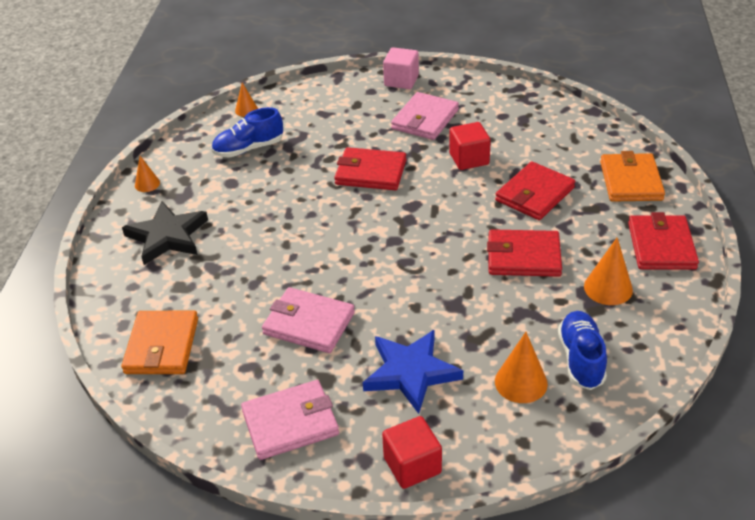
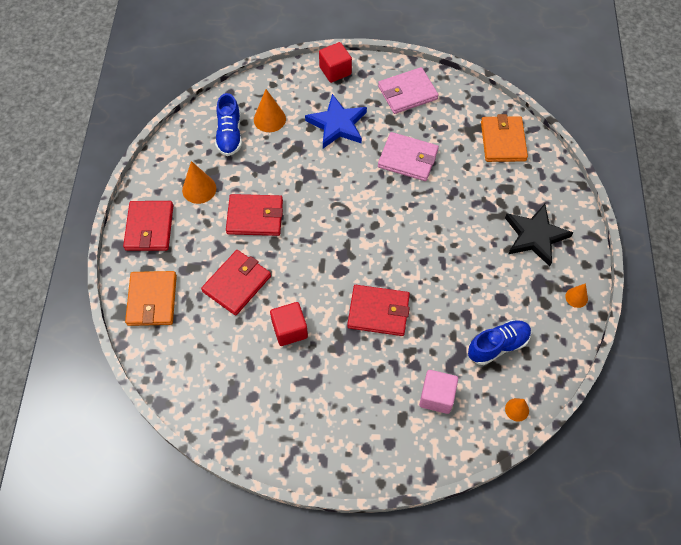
camera: 175 degrees right, 20 degrees up
pink cube [383,47,419,89] -> pink cube moved to [419,370,458,414]
pink wallet [391,92,459,140] -> none

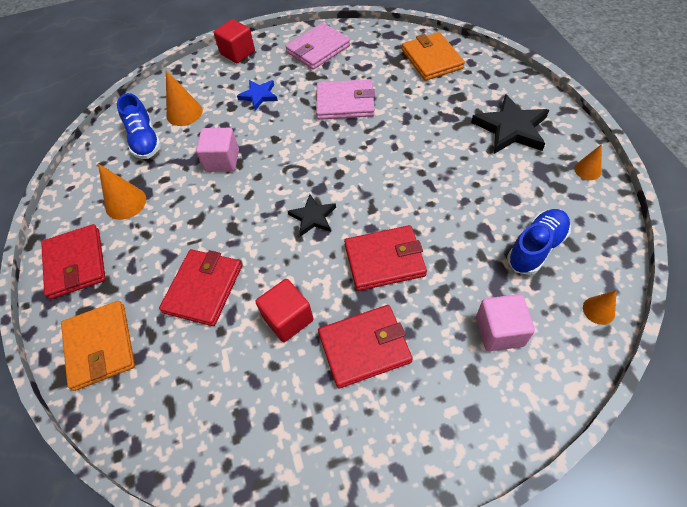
camera: 15 degrees left, 5 degrees down
red wallet [226,194,283,236] -> red wallet moved to [318,305,413,388]
blue star [305,94,367,148] -> blue star [237,80,278,110], size x0.59
none -> pink cube [196,128,239,172]
none -> black star [288,194,336,237]

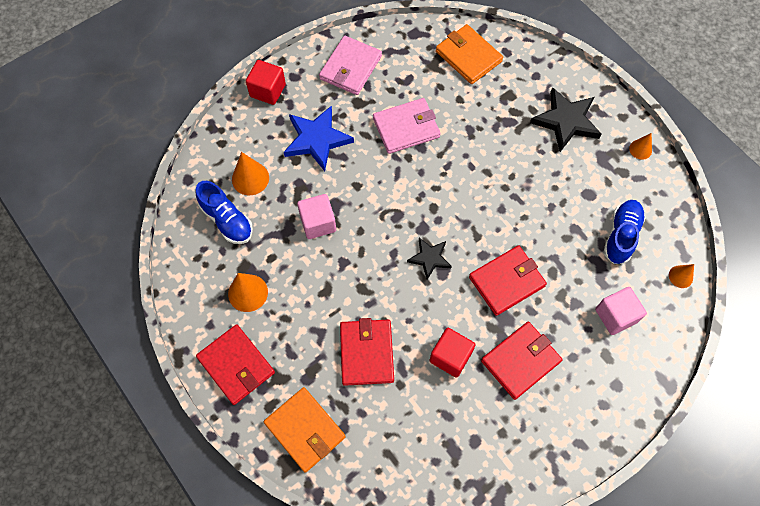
camera: 25 degrees left, 10 degrees up
blue star [237,80,278,110] -> blue star [284,105,354,171], size x1.69

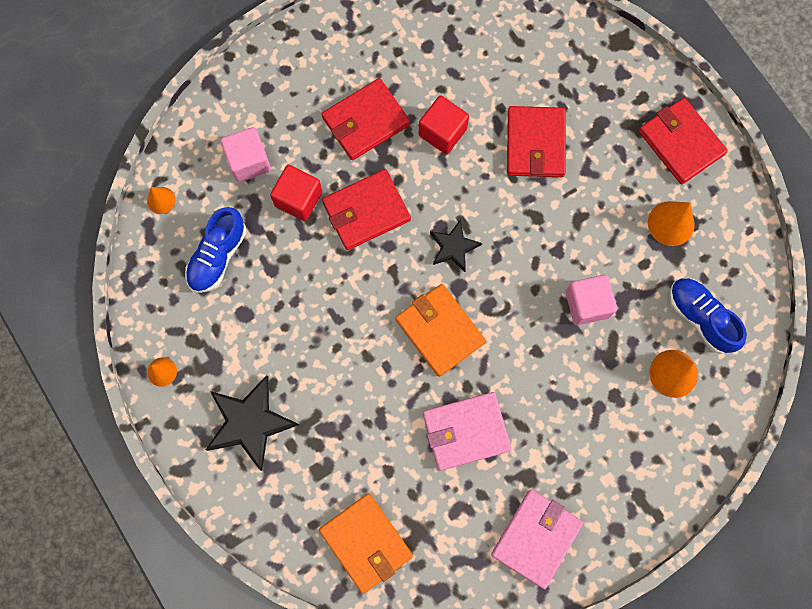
camera: 175 degrees left, 10 degrees up
red cube [246,60,286,105] -> red cube moved to [270,165,322,221]
orange wallet [264,387,346,473] -> orange wallet moved to [395,284,486,377]
blue star [284,105,354,171] -> none

